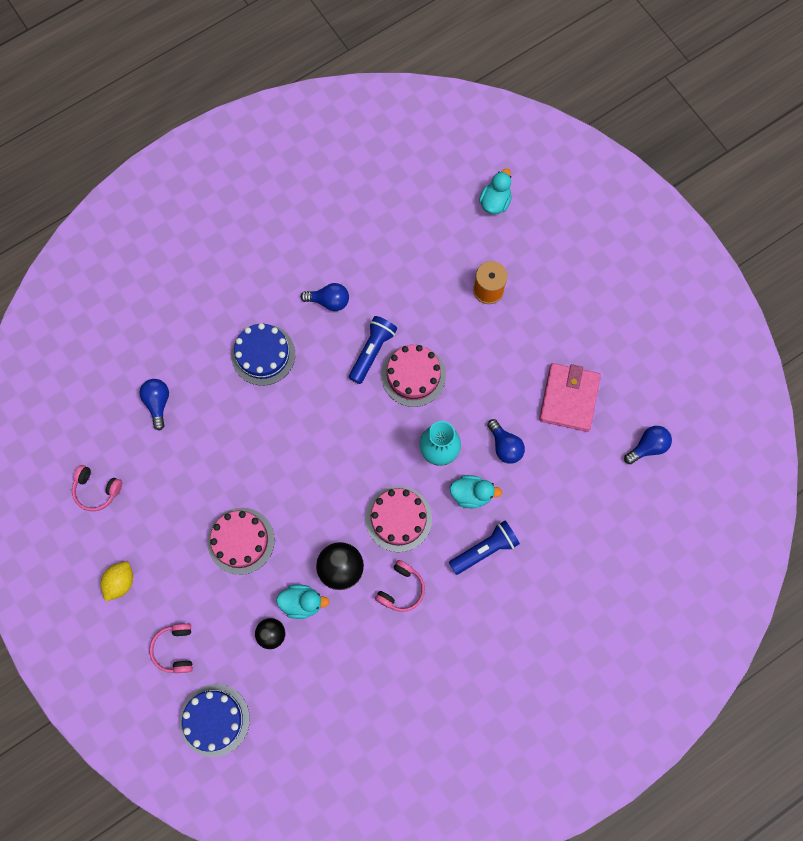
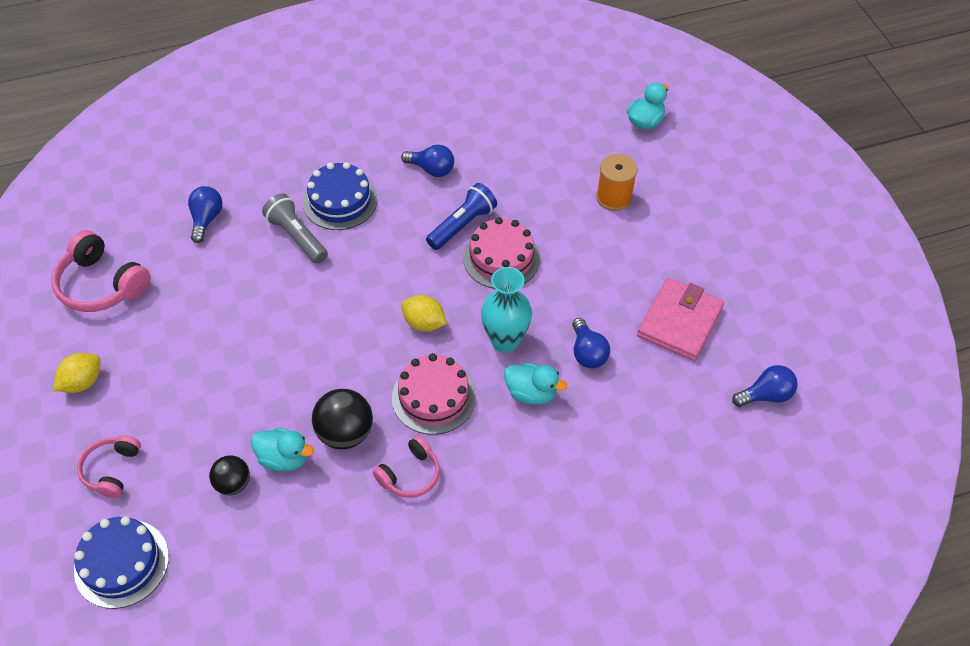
camera: 15 degrees right, 20 degrees down
pink headphones [72,465,122,511] -> pink headphones [51,230,151,312], size x1.60
pink cake [207,508,275,575] -> none
blue flashlight [449,521,520,575] -> none
none -> grey flashlight [262,193,328,264]
none -> yellow lemon [401,295,447,332]

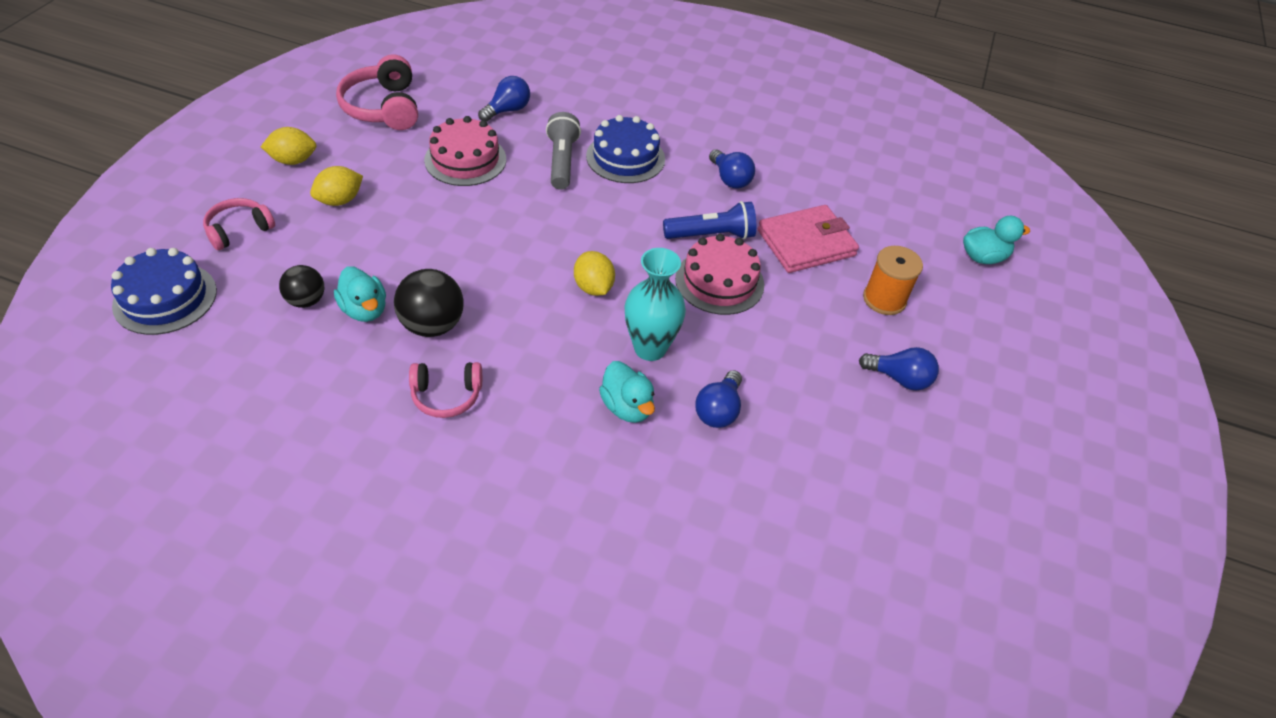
camera: 35 degrees right, 5 degrees down
pink cake [392,353,476,435] -> pink cake moved to [424,116,506,186]
pink wallet [637,278,724,361] -> pink wallet moved to [758,205,859,273]
blue light bulb [732,365,798,407] -> blue light bulb moved to [859,347,939,390]
none -> yellow lemon [310,166,363,206]

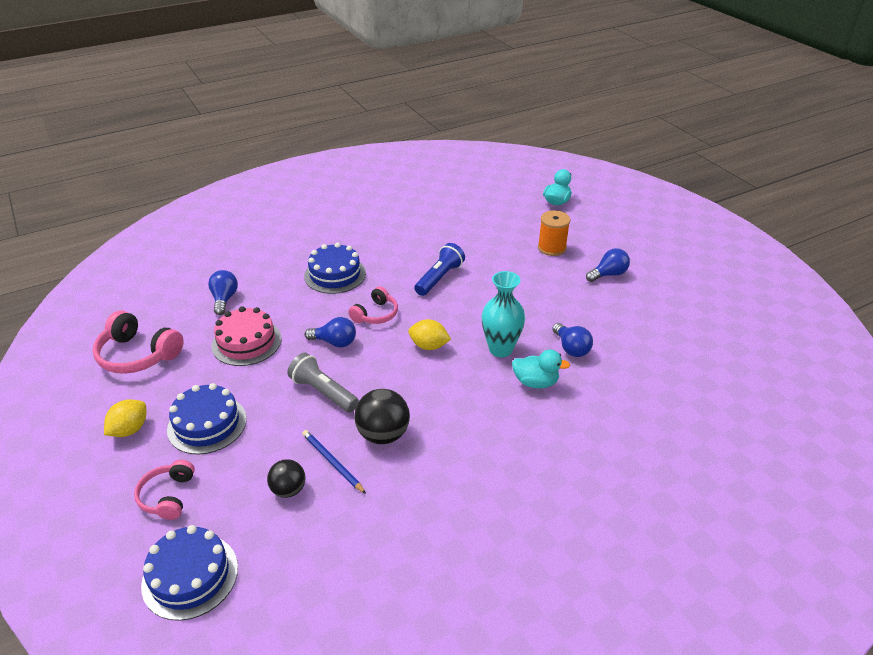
camera: 45 degrees left, 10 degrees down
yellow lemon [310,166,363,206] -> blue cake [167,383,247,455]
turquoise duck [334,266,386,322] -> blue pencil [302,430,366,494]
pink headphones [409,362,482,418] -> pink headphones moved to [348,286,398,324]
grey flashlight [546,112,581,190] -> grey flashlight moved to [287,353,359,412]
pink cake [675,234,764,315] -> none
blue light bulb [709,149,755,189] -> blue light bulb moved to [305,317,356,348]
pink wallet [758,205,859,273] -> none

